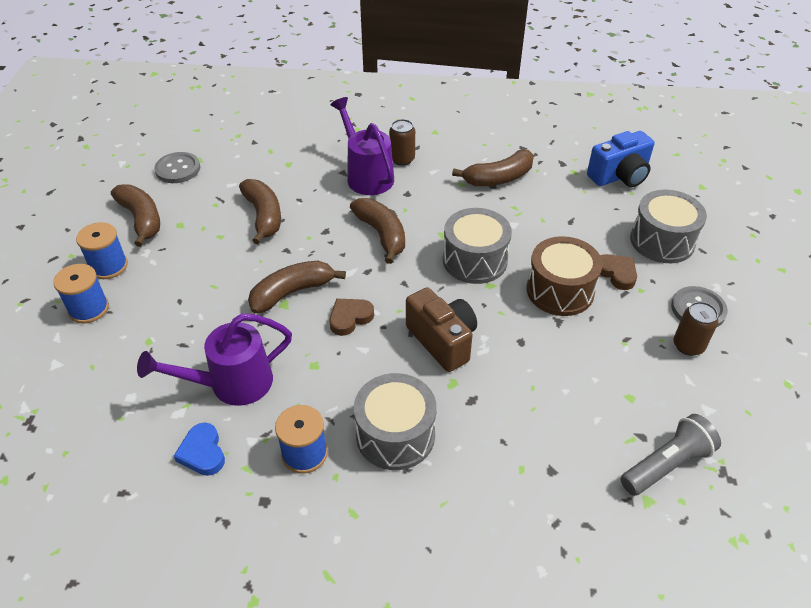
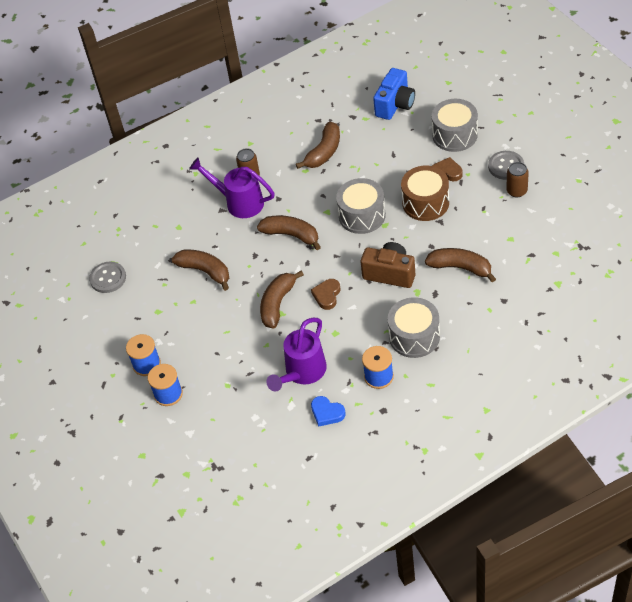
camera: 30 degrees left, 5 degrees up
brown banana [111,184,160,247] -> brown banana moved to [425,248,496,282]
grey flashlight [620,414,721,496] -> none

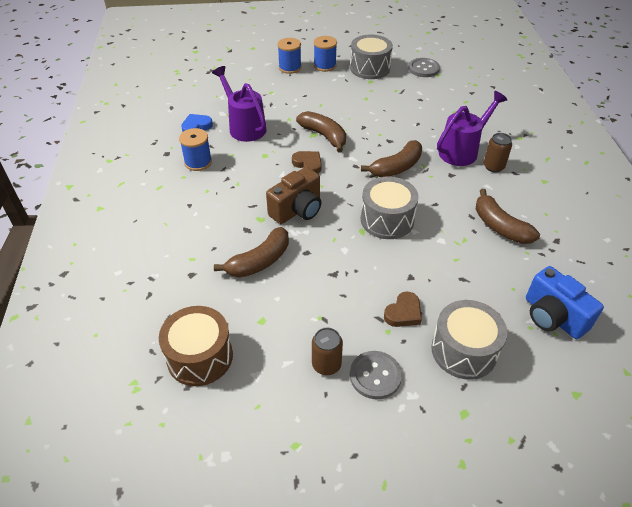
camera: 110 degrees right, 5 degrees down
brown banana [172,250,229,291] -> none
grey drum [388,297,440,358] -> grey drum moved to [350,35,393,79]
brown drum [401,166,449,221] -> brown drum moved to [159,306,233,386]

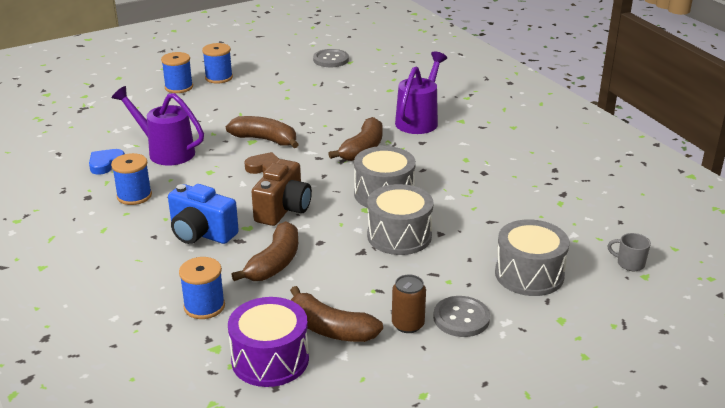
camera: 25 degrees left, 15 degrees down
brown drum [159,306,233,386] -> purple drum [228,297,309,387]
grey drum [350,35,393,79] -> grey drum moved to [367,184,434,255]
brown heart [384,291,422,327] -> none
brown banana [476,189,540,244] -> brown banana moved to [290,286,383,342]
brown can [484,133,512,172] -> none
blue camera [526,266,604,339] -> blue camera moved to [168,184,239,244]
none -> blue spool [179,257,225,319]
none -> grey mug [607,233,651,271]

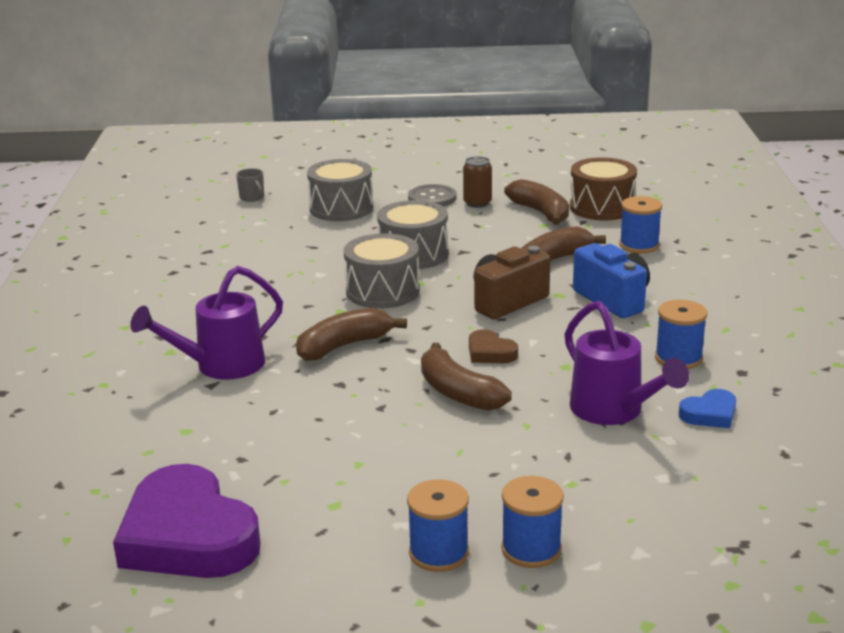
camera: 150 degrees left, 5 degrees down
purple drum [228,297,309,387] -> brown drum [570,157,637,221]
grey button [313,49,349,67] -> purple heart [113,464,261,578]

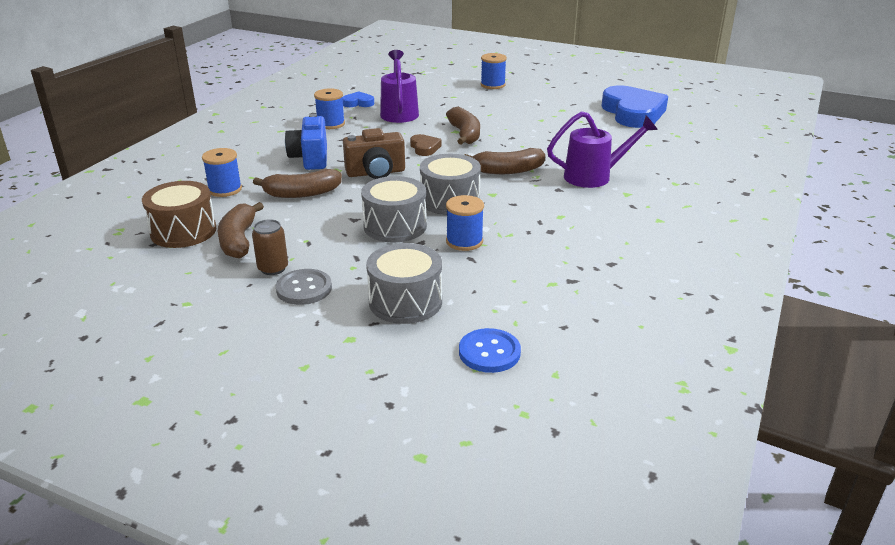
camera: 155 degrees left, 5 degrees up
purple heart [113,464,261,578] -> blue heart [601,85,668,128]
grey mug [236,168,264,202] -> blue button [459,328,521,373]
blue spool [407,479,469,572] -> blue spool moved to [446,195,484,251]

